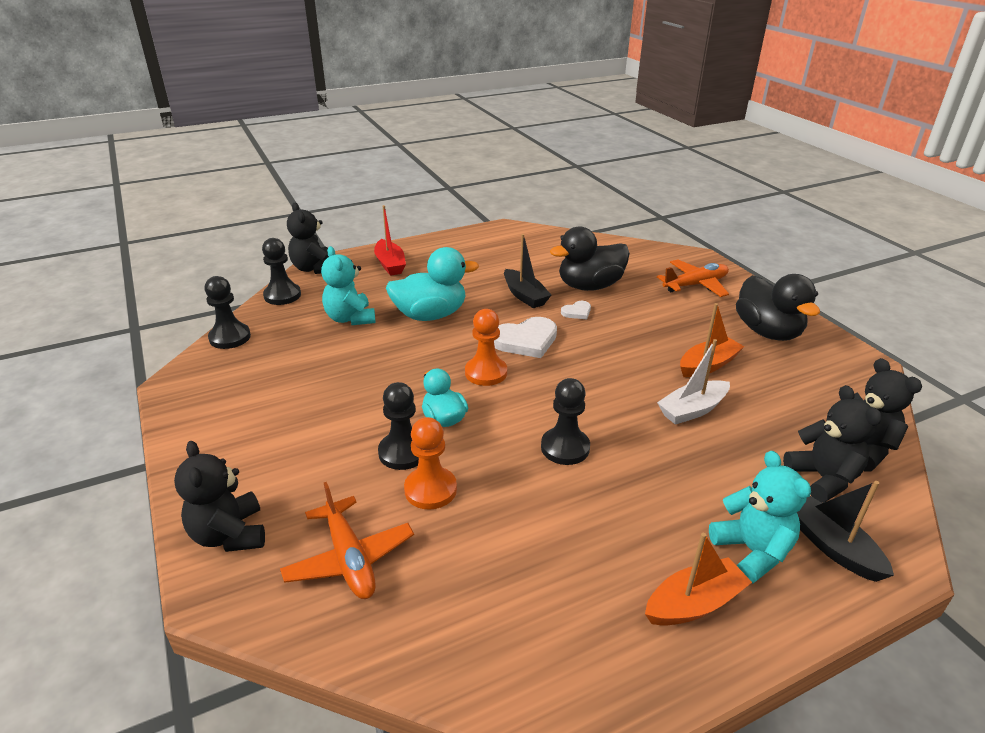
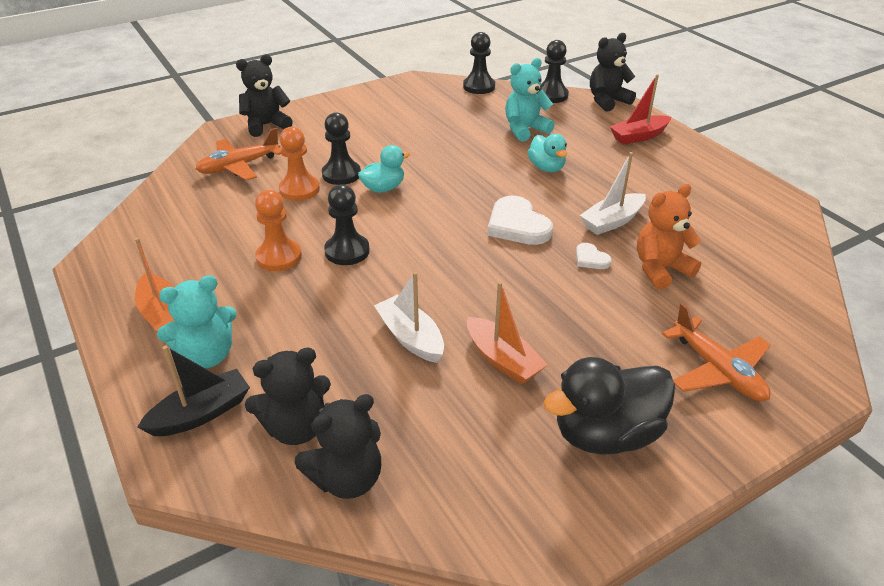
camera: 85 degrees right, 5 degrees up
turquoise duck [386,247,479,321] -> turquoise duck [528,134,567,172], size x0.59
orange pawn [465,309,507,386] -> orange pawn moved to [255,190,302,271]
black boat [504,234,551,308] -> white boat [580,152,646,235]
black duck [550,226,630,291] -> orange teddy bear [637,184,702,290]

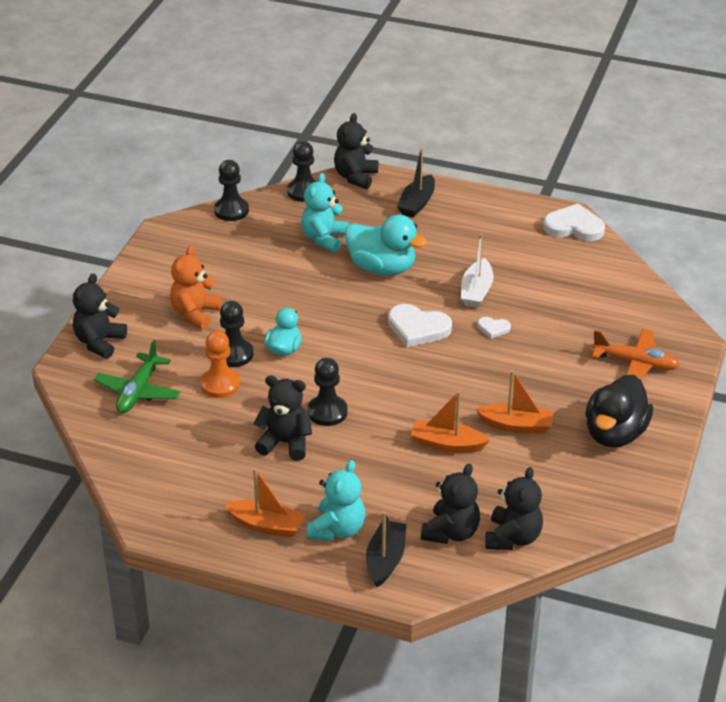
camera: 40 degrees left, 0 degrees up
orange plane [195,128,281,181] -> green plane [94,340,180,413]
orange pawn [255,190,302,271] -> black teddy bear [253,376,312,461]
white boat [374,272,444,363] -> orange boat [411,391,490,453]
turquoise duck [528,134,567,172] -> turquoise duck [345,215,427,275], size x1.70
red boat [610,74,671,145] -> black boat [397,148,435,218]
orange teddy bear [637,184,702,290] -> orange teddy bear moved to [170,246,222,329]
none -> white heart [543,203,605,241]

